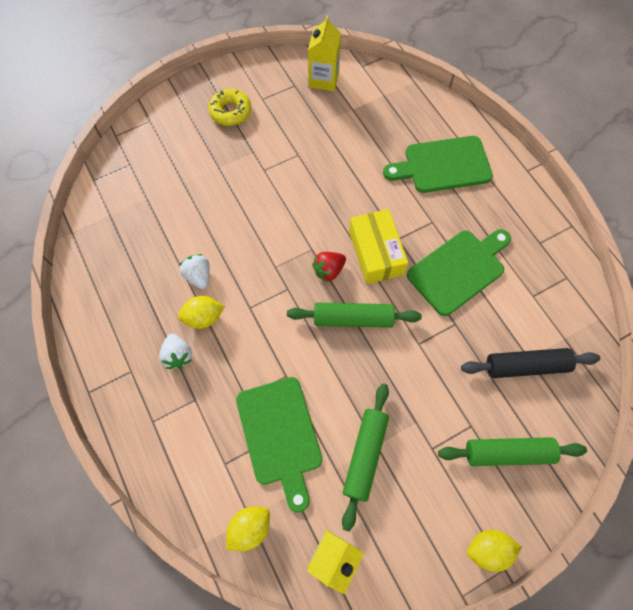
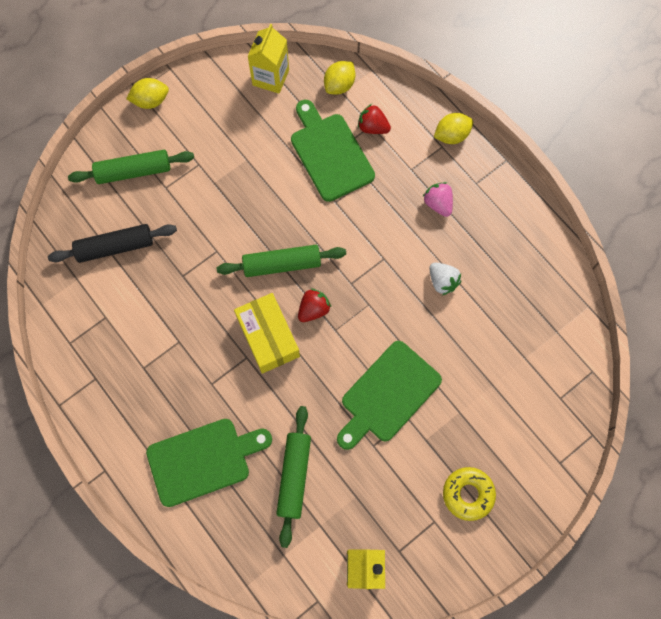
camera: 170 degrees right, 5 degrees up
white strawberry [159,333,192,369] -> pink strawberry [423,182,453,217]
yellow lemon [178,296,225,329] -> yellow lemon moved to [434,113,473,144]
green rolling pin [342,384,389,532] -> green rolling pin moved to [276,406,311,548]
green cutting board [407,229,511,316] -> green cutting board moved to [337,341,442,450]
none -> red strawberry [358,104,391,134]

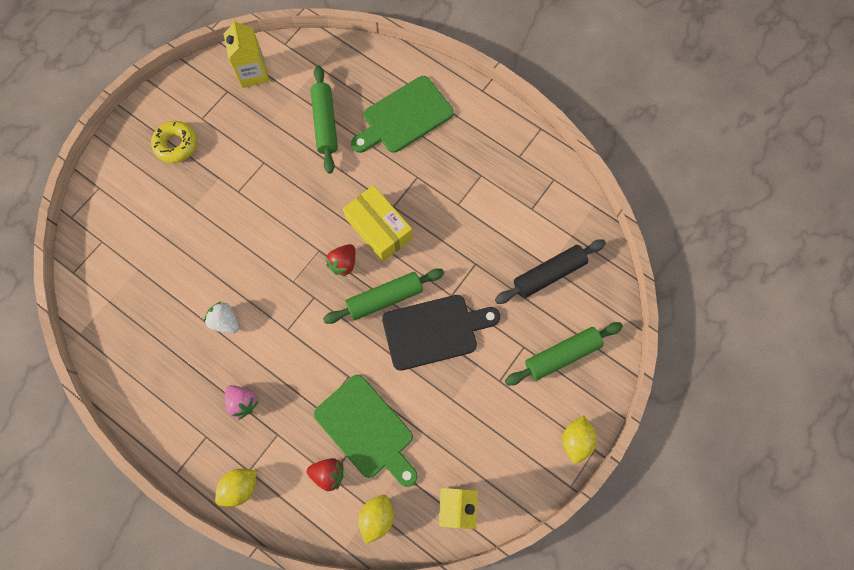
camera: 165 degrees right, 0 degrees up
yellow lemon [126,78,169,109] -> yellow lemon turned 45 degrees counterclockwise [562,416,597,463]
green cutting board [337,341,442,450] -> none
none -> black cutting board [382,295,500,371]

